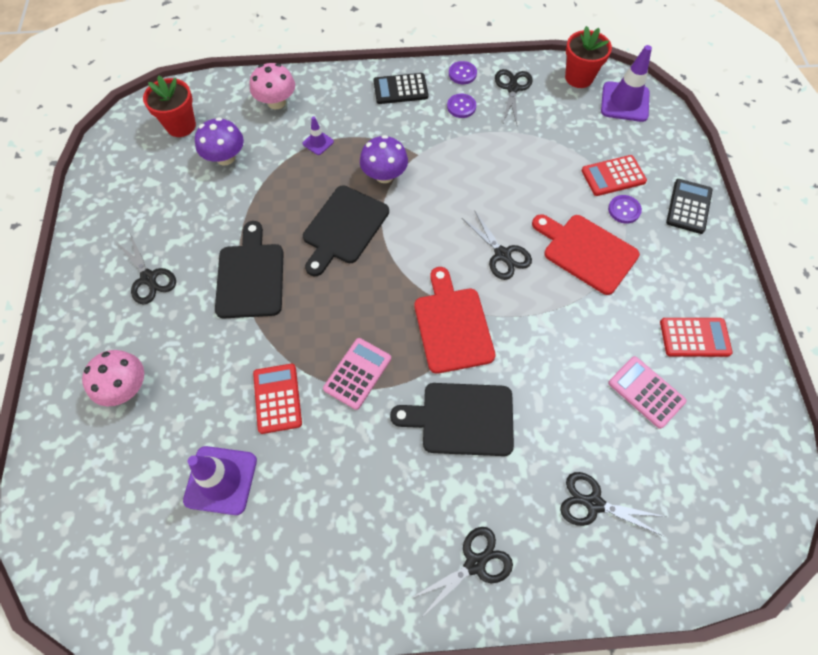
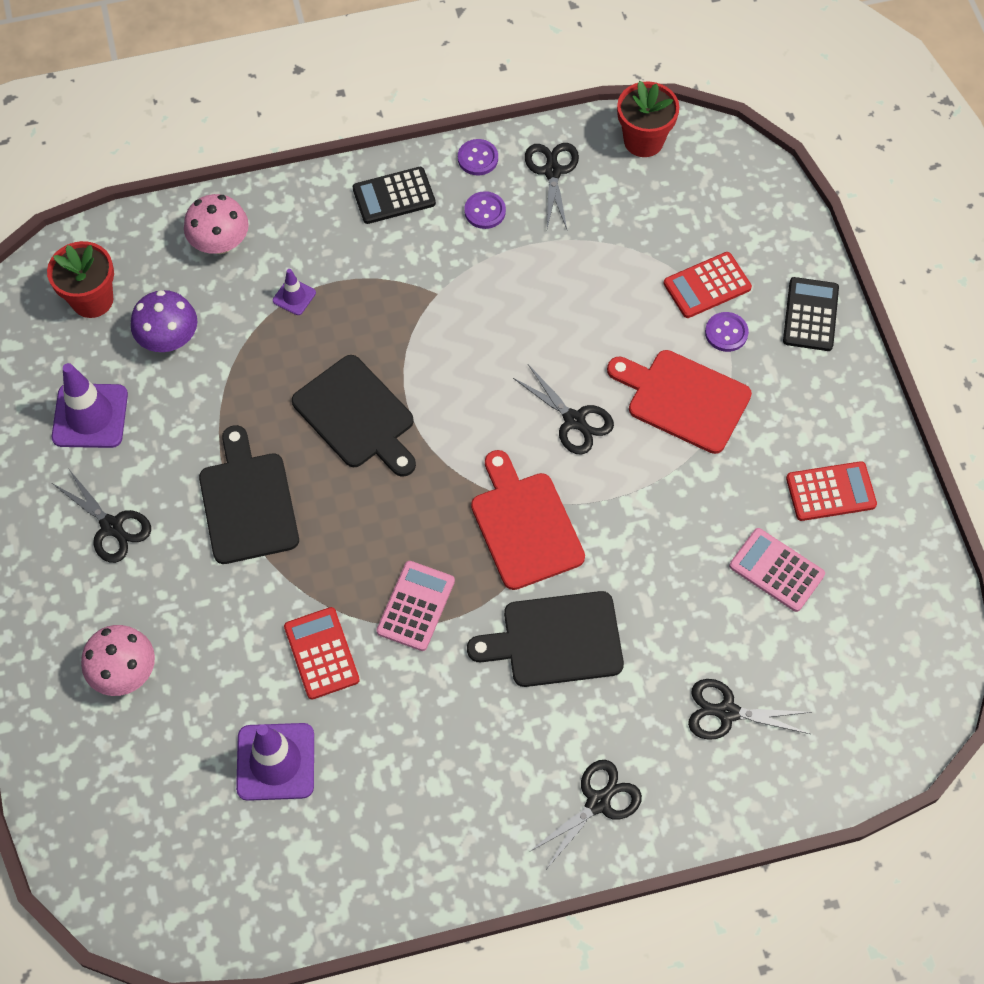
camera: 10 degrees left, 0 degrees up
black cutting board [303,185,389,276] -> black cutting board turned 60 degrees counterclockwise [292,355,416,477]
purple mushroom [360,135,408,183] -> none
purple traffic cone [601,45,652,122] -> purple traffic cone moved to [52,363,128,448]

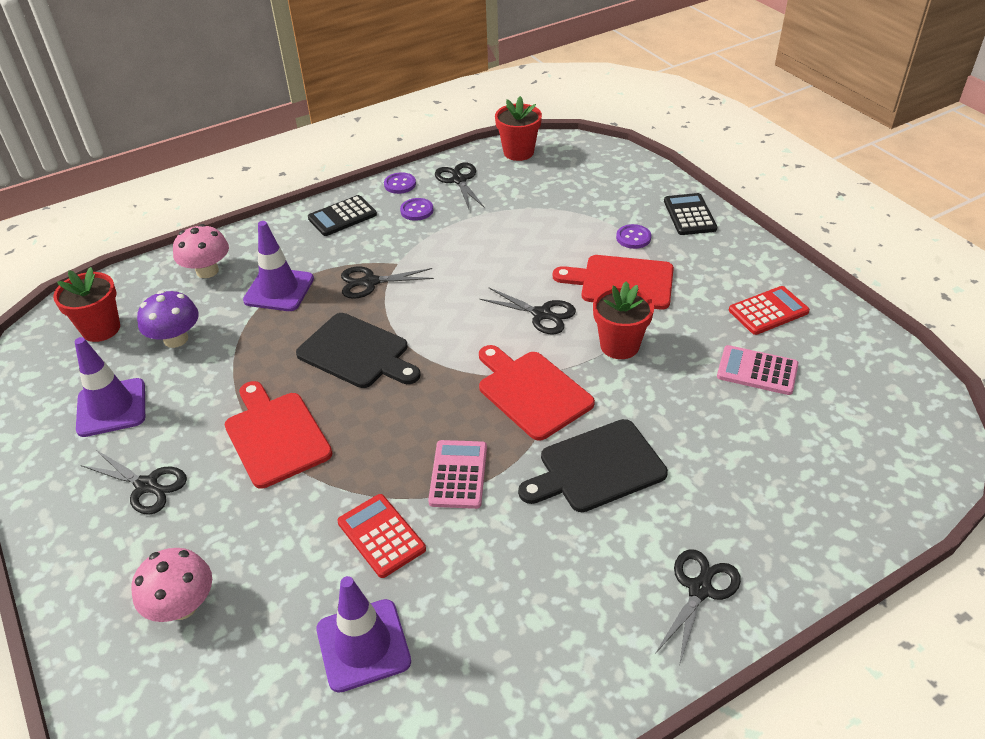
camera: 15 degrees left, 20 degrees down
black cutting board [199,425,299,564] -> red cutting board [225,381,332,489]
purple traffic cone [273,269,316,315] -> purple traffic cone [243,221,314,311], size x1.98
red calculator [664,252,752,318] -> none
black scissors [688,679,812,740] -> black scissors moved to [341,267,434,299]
none -> red flower pot [593,281,654,359]

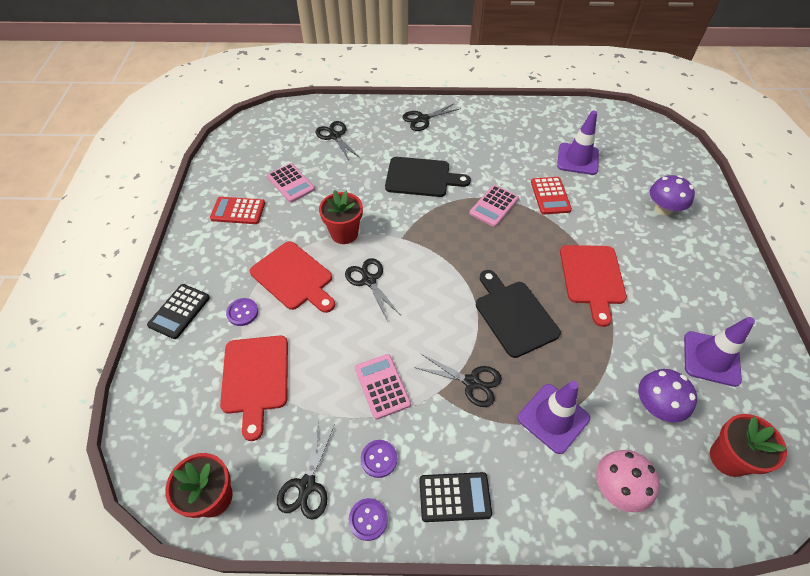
camera: 150 degrees left, 10 degrees up
black scissors [81,450,187,515] -> black scissors moved to [315,121,360,161]
pink mushroom [131,548,212,622] -> purple mushroom [650,175,695,215]
red cutting board [479,345,595,441] -> red cutting board moved to [220,336,288,441]
none -> pink calculator [355,354,411,420]

